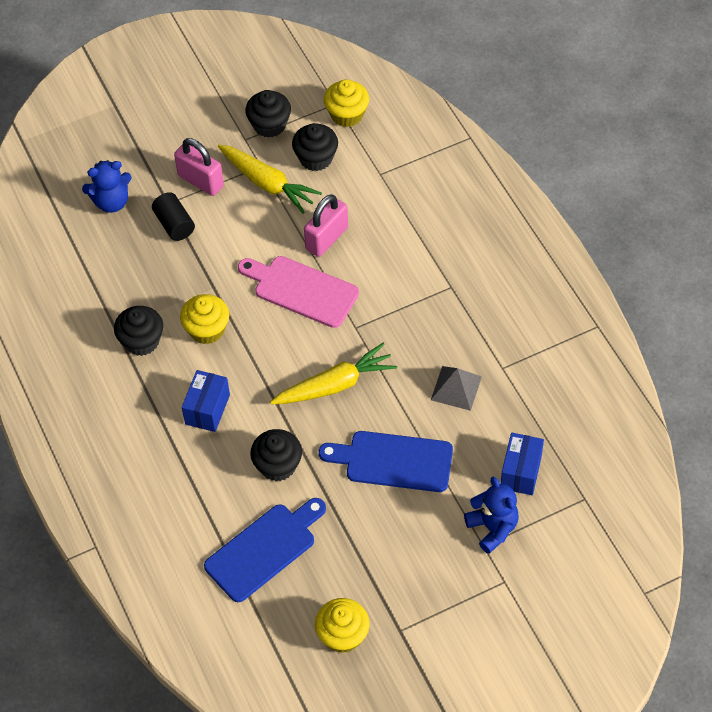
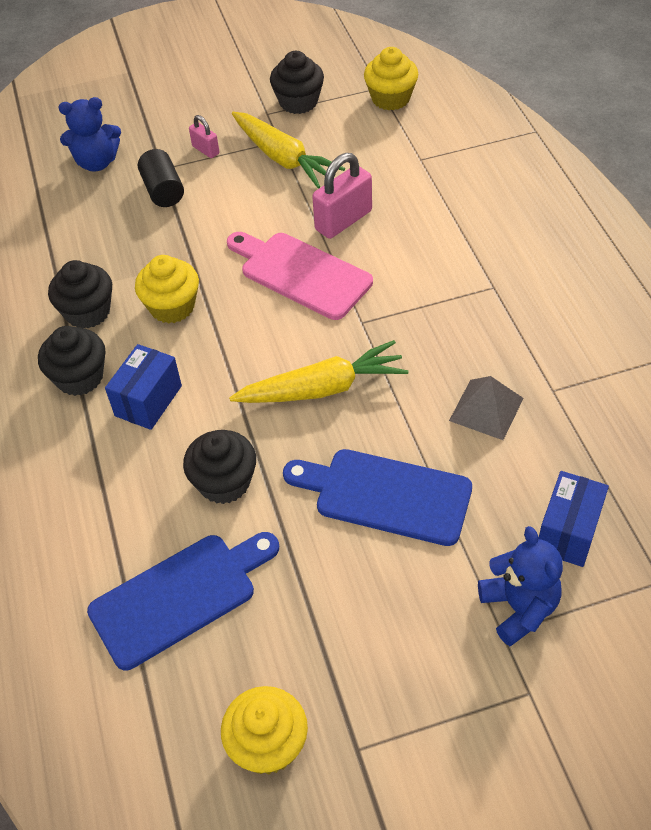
camera: 10 degrees right, 5 degrees down
pink padlock [174,138,224,196] -> pink padlock [189,115,219,158], size x0.54
black cupcake [292,123,338,171] -> black cupcake moved to [38,326,105,396]

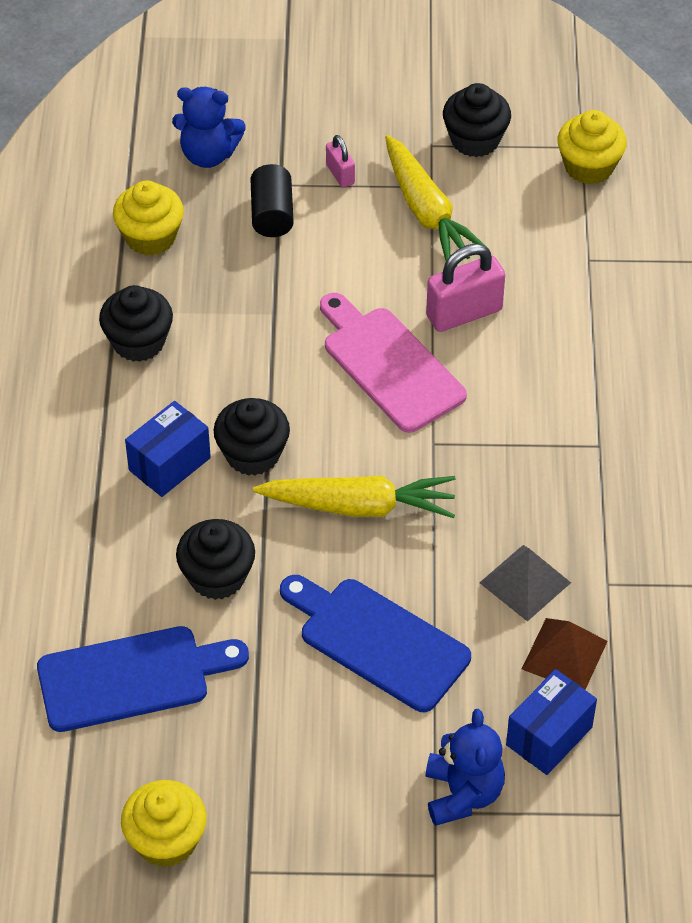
camera: 15 degrees right, 0 degrees up
black cupcake [38,326,105,396] -> black cupcake moved to [214,398,290,476]
yellow cupcake [135,255,199,323] -> yellow cupcake moved to [113,180,184,256]
none -> brown pyramid [522,618,608,690]

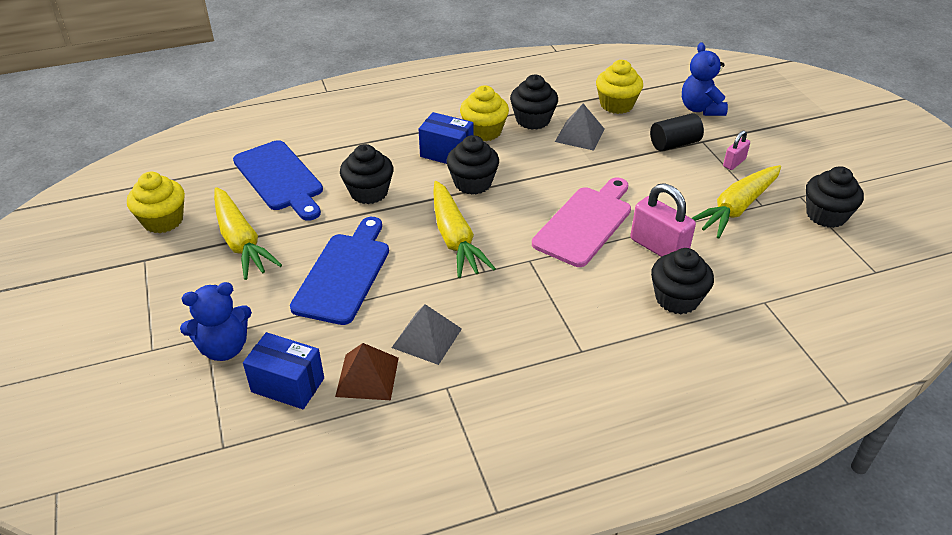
camera: 70 degrees right, 10 degrees down
yellow cupcake [557,110,627,184] -> yellow cupcake moved to [460,85,509,141]
none -> yellow carrot [214,187,282,280]
none -> grey pyramid [555,103,605,151]
none -> black cupcake [651,248,714,314]

